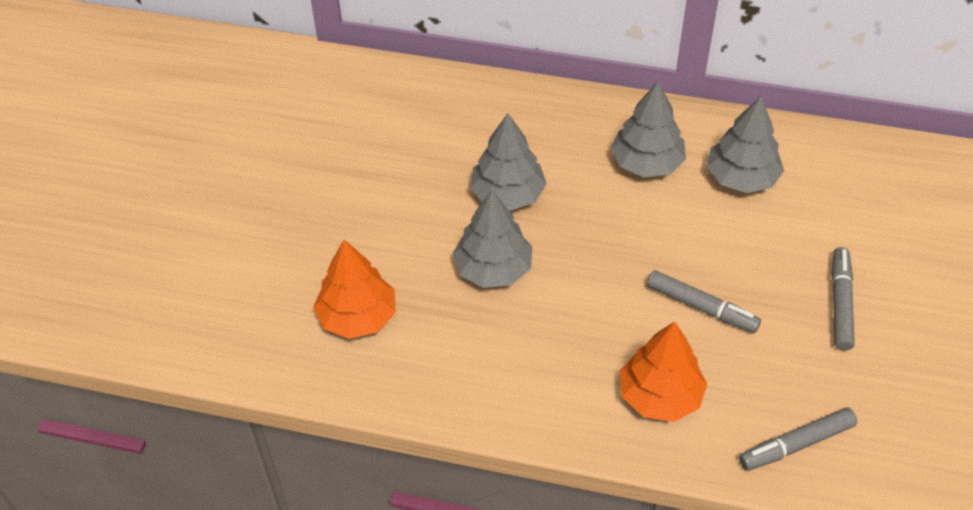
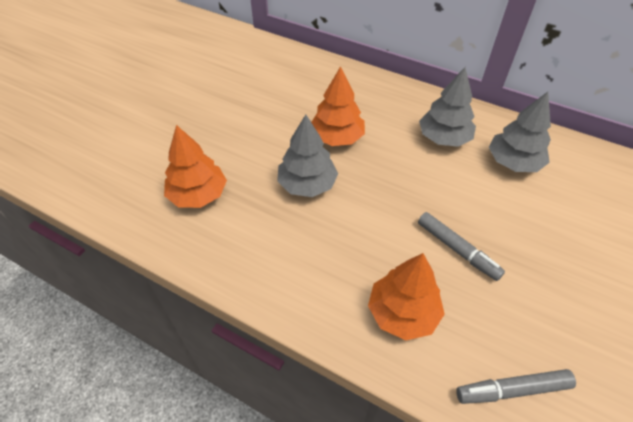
camera: 15 degrees right, 0 degrees up
grey tree [470,113,547,211] -> orange tree [311,66,365,146]
grey marker [832,247,855,351] -> none

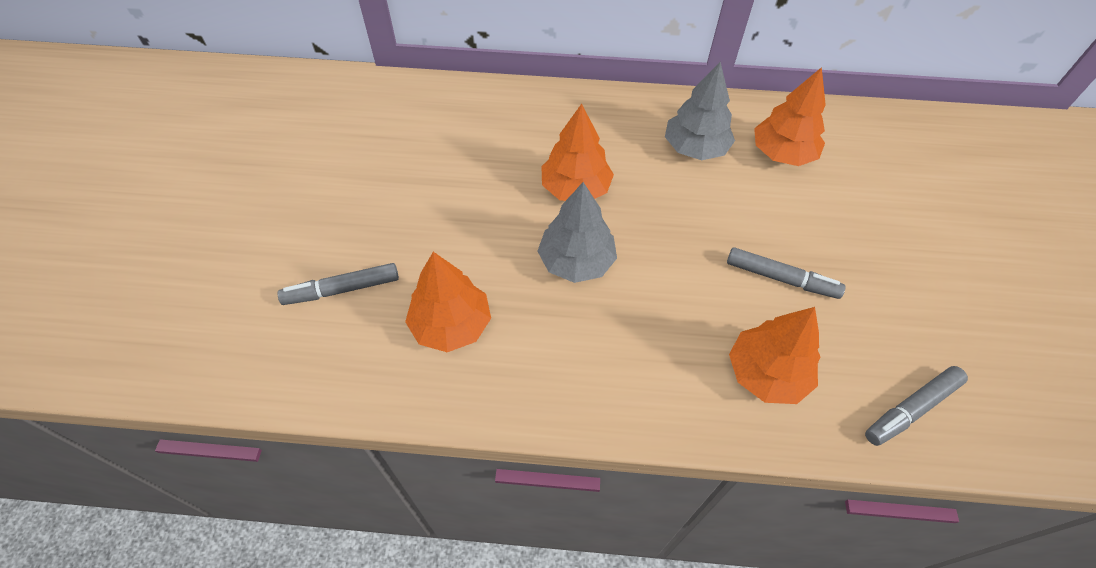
camera: 25 degrees left, 5 degrees up
grey tree [489,92,551,172] -> orange tree [754,67,826,166]
none -> grey marker [278,263,399,305]

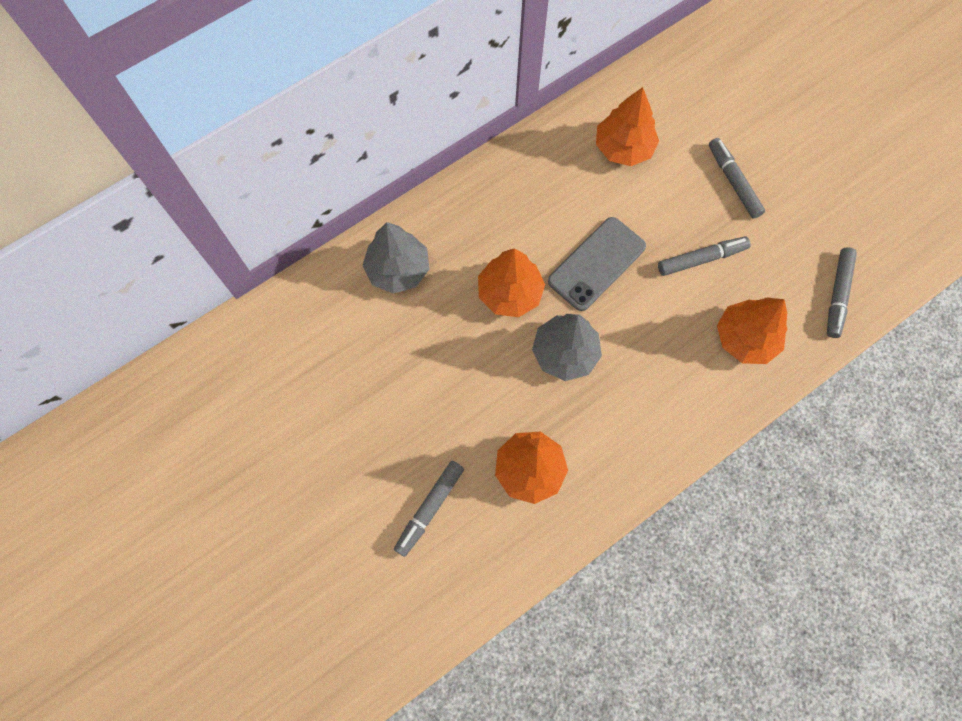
camera: 40 degrees left, 15 degrees up
grey tree [665,62,735,160] -> grey tree moved to [362,222,429,294]
none -> grey phone [548,217,646,311]
none -> grey marker [709,138,765,219]

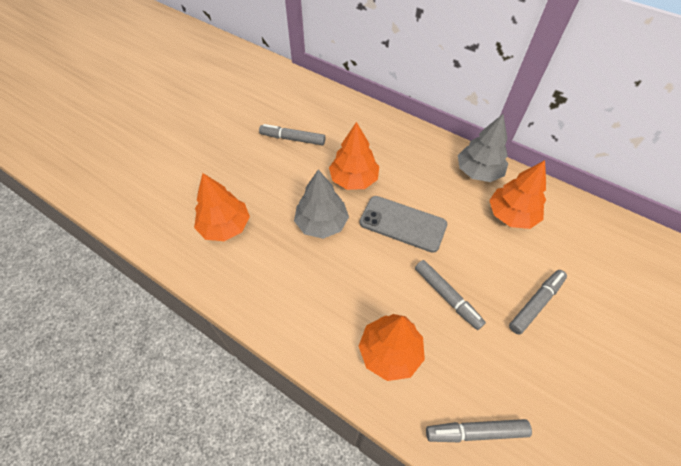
camera: 70 degrees right, 15 degrees down
grey tree [362,222,429,294] -> grey tree moved to [458,114,508,182]
grey marker [394,461,464,557] -> grey marker moved to [259,124,325,145]

